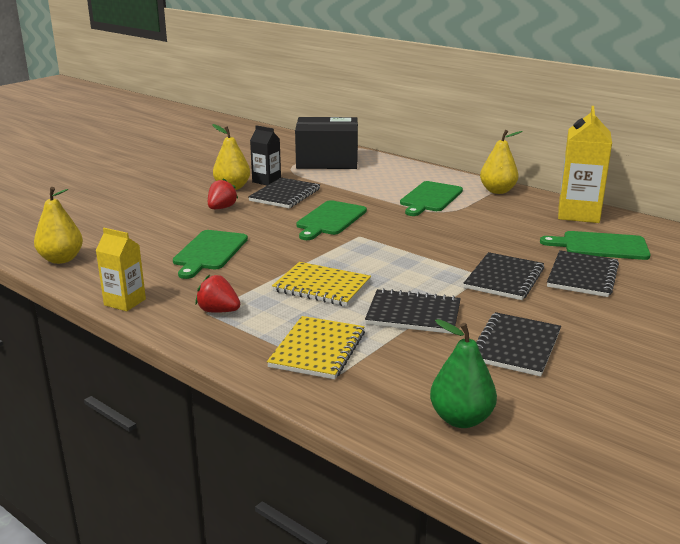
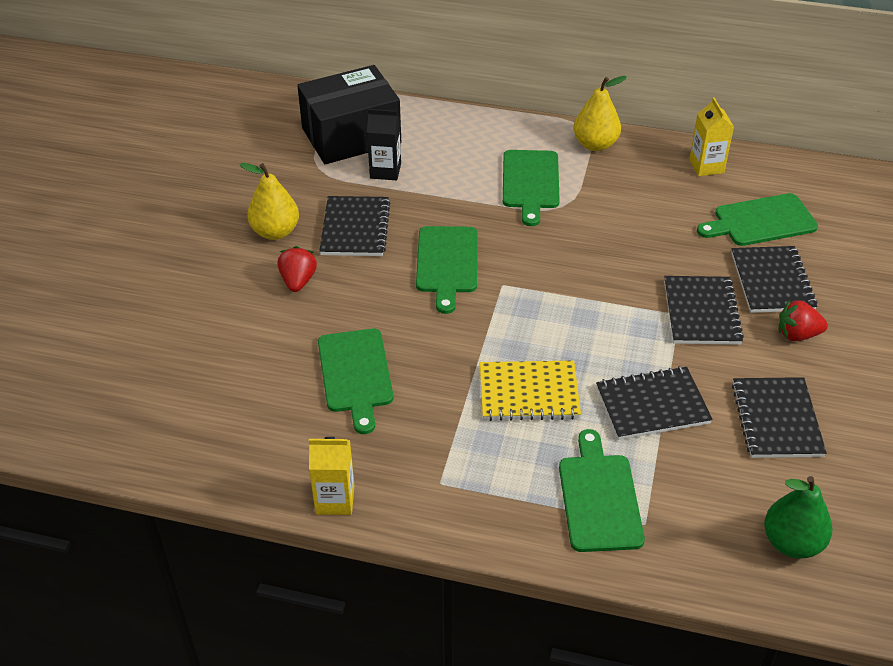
camera: 25 degrees left, 20 degrees up
yellow pear [34,187,83,264] -> none
red strawberry [195,274,240,313] -> red strawberry moved to [779,300,828,341]
black carton [250,125,281,186] -> black carton moved to [367,109,401,180]
yellow notebook [267,316,365,379] -> green cutting board [559,429,645,552]
yellow carton [558,106,612,223] -> yellow carton [689,97,734,176], size x0.59

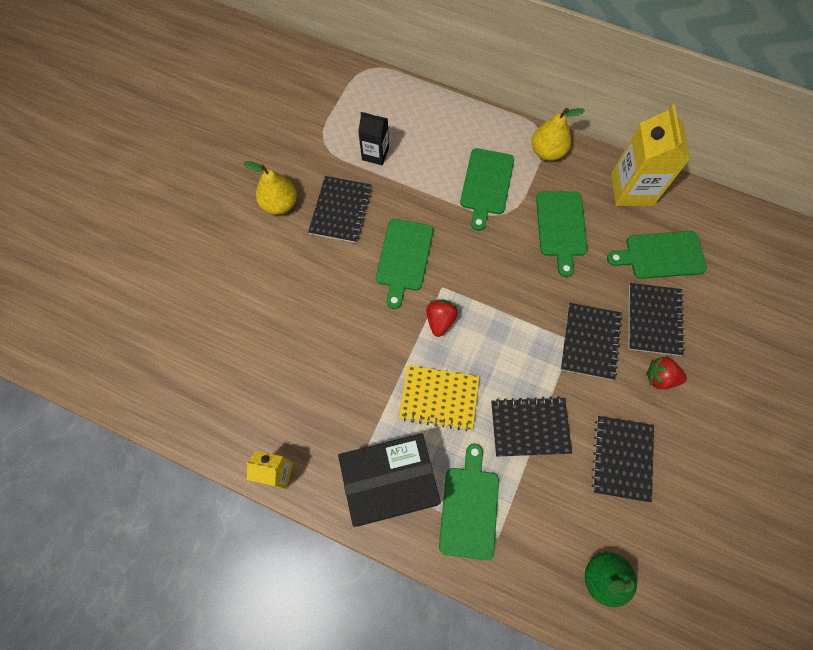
camera: 10 degrees right, 25 degrees up
red strawberry [278,246,317,292] -> red strawberry moved to [426,299,458,337]
black box [297,65,401,164] -> black box moved to [338,433,441,527]
green cutting board [318,329,393,434] -> green cutting board moved to [536,191,588,277]
yellow carton [689,97,734,176] -> yellow carton [611,105,690,206], size x1.70

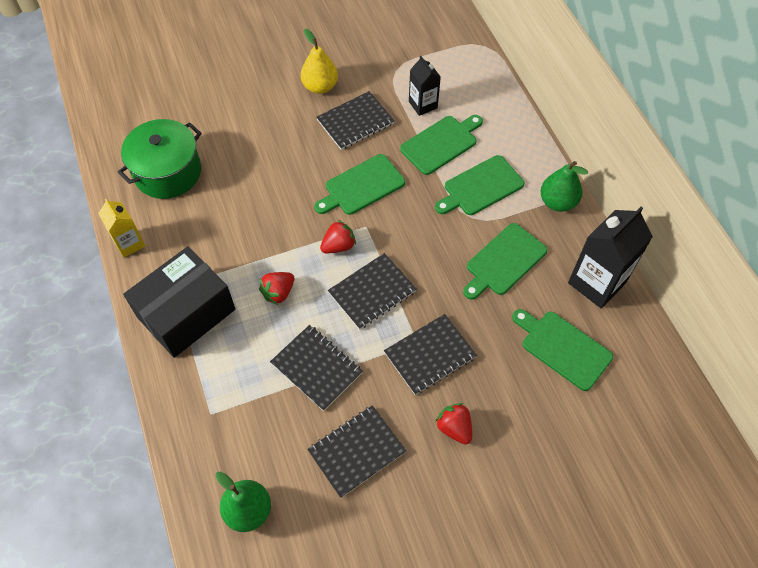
camera: 45 degrees right, 10 degrees down
black box [338,433,441,527] -> black box turned 75 degrees counterclockwise [123,246,235,358]
yellow notebook [399,365,479,431] -> red strawberry [259,272,294,305]
green cutting board [439,444,499,560] -> green cutting board moved to [400,115,483,175]
yellow pear [532,108,585,161] -> green pear [540,161,588,212]
yellow carton [611,105,690,206] -> black carton [568,207,653,309]
black notebook [629,283,685,356] -> black notebook moved to [328,253,417,330]
none -> green pot [118,119,202,199]

